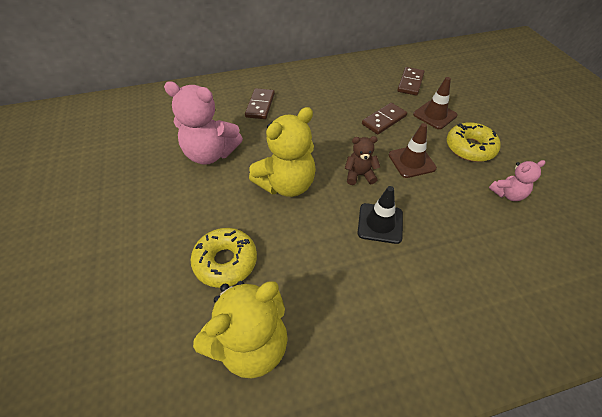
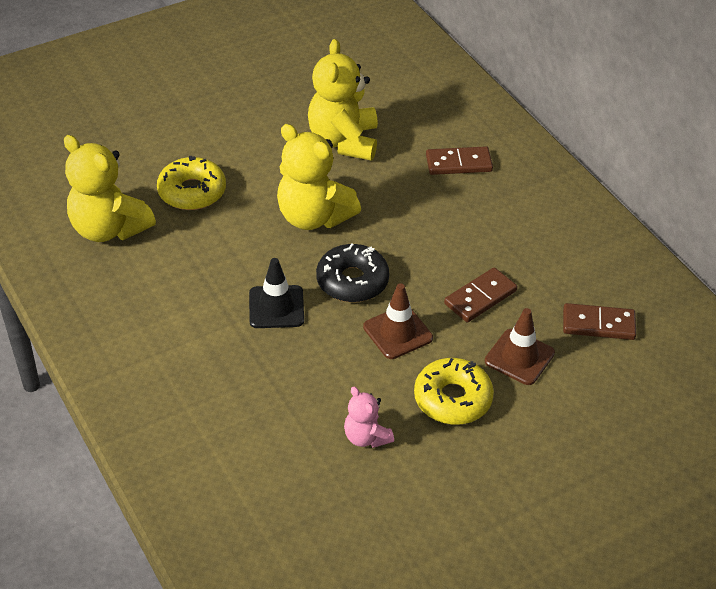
camera: 75 degrees right, 5 degrees down
pink teddy bear [164,81,243,165] -> yellow teddy bear [308,39,378,160]
brown teddy bear [345,136,380,185] -> black donut [316,243,389,302]
brown domino [362,103,407,134] -> brown domino turned 75 degrees counterclockwise [444,267,517,322]

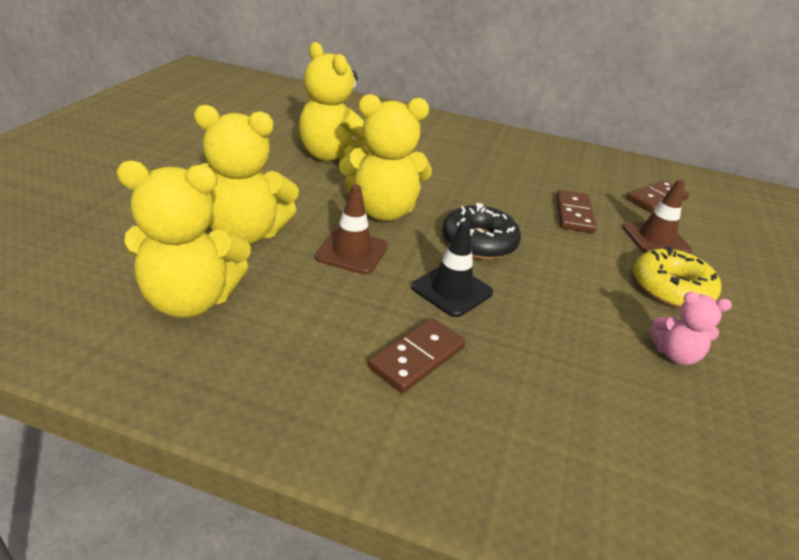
camera: 45 degrees left, 10 degrees down
yellow donut [157,156,226,210] -> yellow teddy bear [194,105,299,244]
brown traffic cone [363,283,433,359] -> brown traffic cone moved to [315,184,388,274]
brown domino [426,146,493,175] -> brown domino moved to [368,318,466,393]

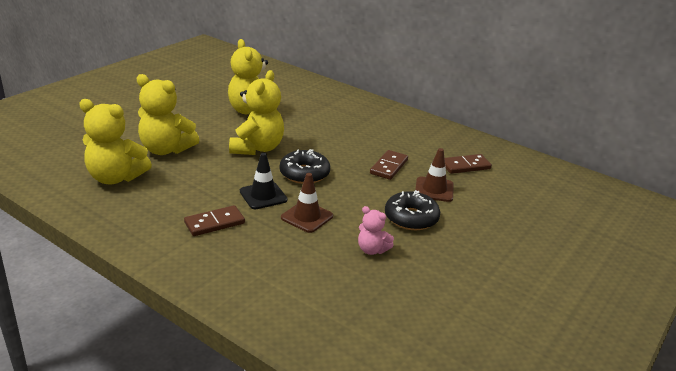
camera: 20 degrees right, 5 degrees down
brown traffic cone [315,184,388,274] -> brown traffic cone moved to [281,173,333,233]
yellow teddy bear [339,94,432,221] -> yellow teddy bear turned 90 degrees counterclockwise [229,70,284,155]
yellow donut [634,246,721,308] -> black donut [385,190,440,230]

